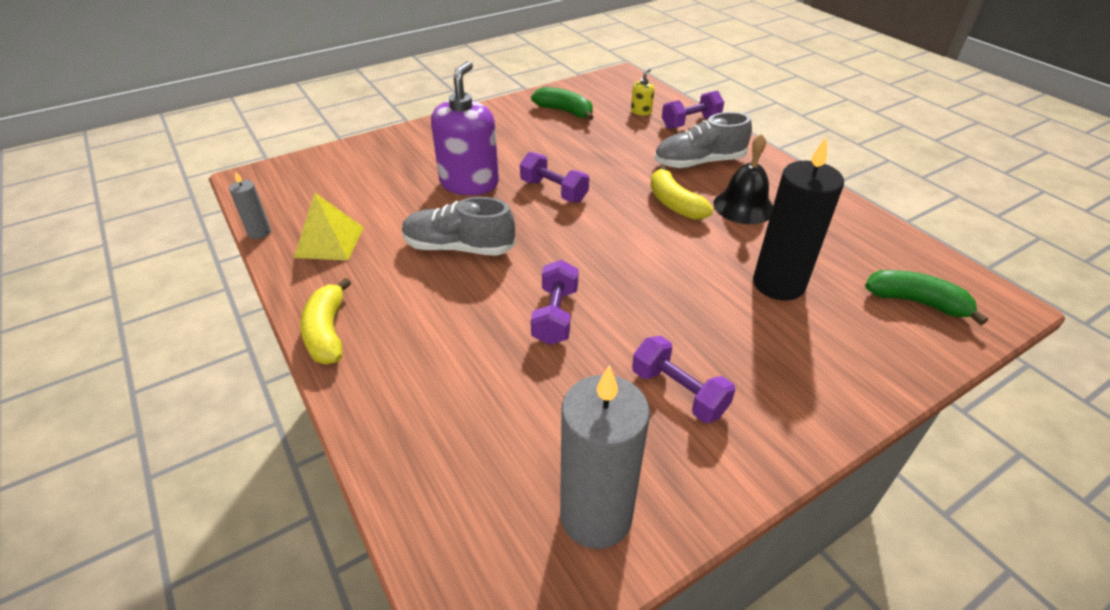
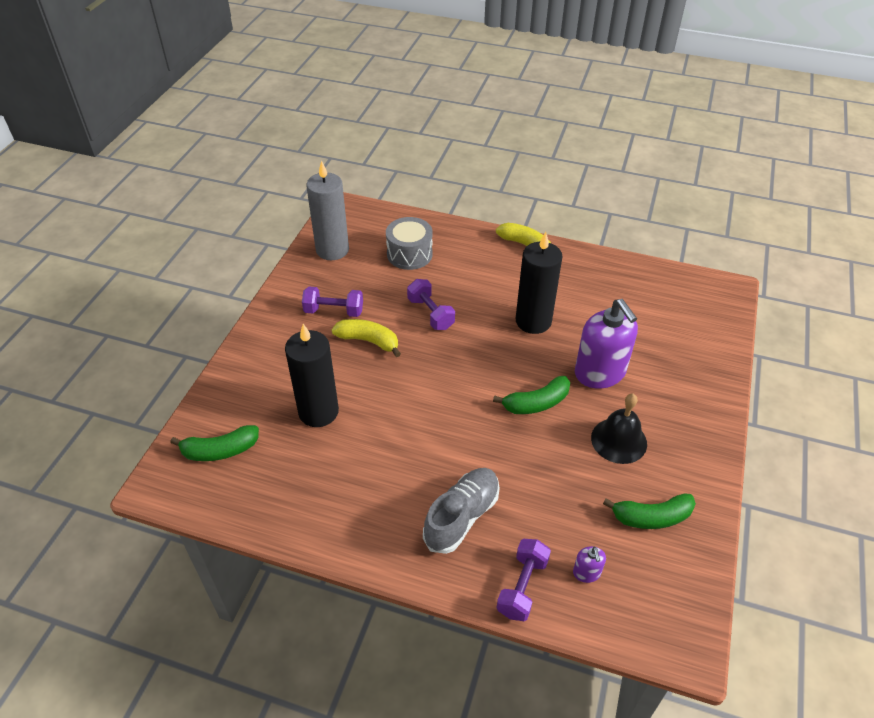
camera: 140 degrees right, 5 degrees up
grey candle [229,171,271,239] -> none
yellow pyramid [294,193,364,261] -> none
grey shoe [402,197,516,256] -> black candle [516,232,562,334]
purple dumbbell [520,152,589,203] -> green banana [493,376,570,414]
yellow soap dispenser [631,68,654,115] -> purple soap dispenser [573,546,606,583]
yellow banana [650,165,713,220] -> yellow banana moved to [332,319,401,357]
black bell [714,134,773,224] -> black bell moved to [591,394,647,464]
none -> grey drum [386,217,433,270]

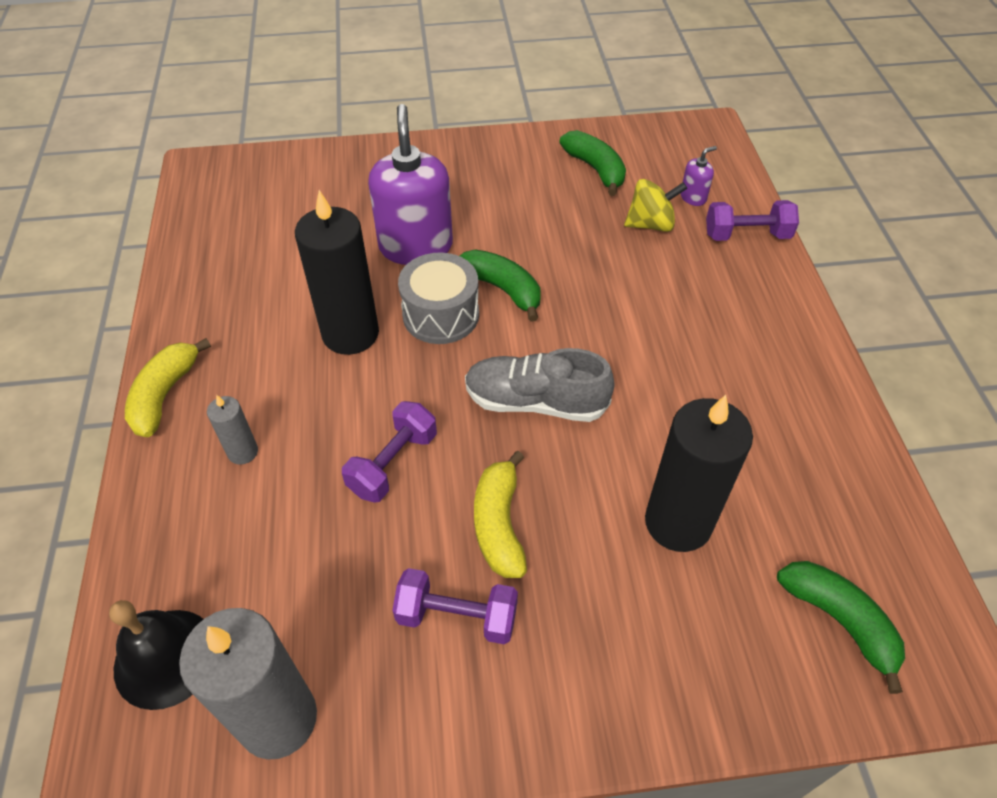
camera: 115 degrees left, 5 degrees up
purple dumbbell [302,287,363,317] -> purple dumbbell turned 60 degrees counterclockwise [392,568,518,645]
grey drum [386,217,433,270] -> grey drum moved to [398,253,479,344]
grey shoe [423,468,500,554] -> grey shoe moved to [465,348,615,422]
purple soap dispenser [575,299,638,389] -> purple soap dispenser turned 45 degrees counterclockwise [368,104,453,265]
black bell [591,394,647,464] -> black bell moved to [109,600,203,710]
none -> grey candle [207,395,258,465]
none -> yellow spinning top [624,179,687,232]

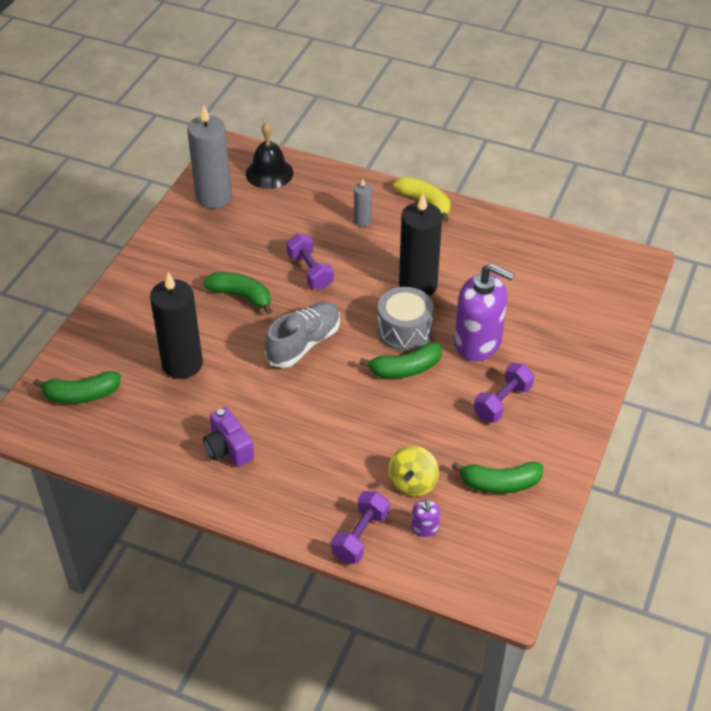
camera: 120 degrees right, 5 degrees down
purple dumbbell [392,568,518,645] -> purple dumbbell moved to [474,363,534,423]
yellow banana [474,451,527,578] -> green banana [203,272,272,314]
none -> purple camera [203,407,254,467]

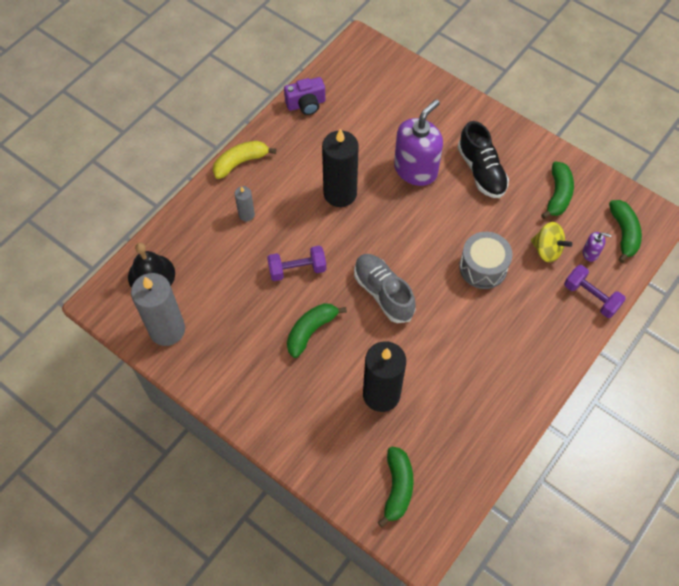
camera: 75 degrees left, 15 degrees up
purple camera [203,407,254,467] -> purple camera moved to [284,77,325,115]
green banana [360,342,442,378] -> green banana moved to [609,200,642,263]
grey drum [377,287,433,351] -> grey drum moved to [459,232,513,289]
purple dumbbell [474,363,534,423] -> black shoe [458,121,509,198]

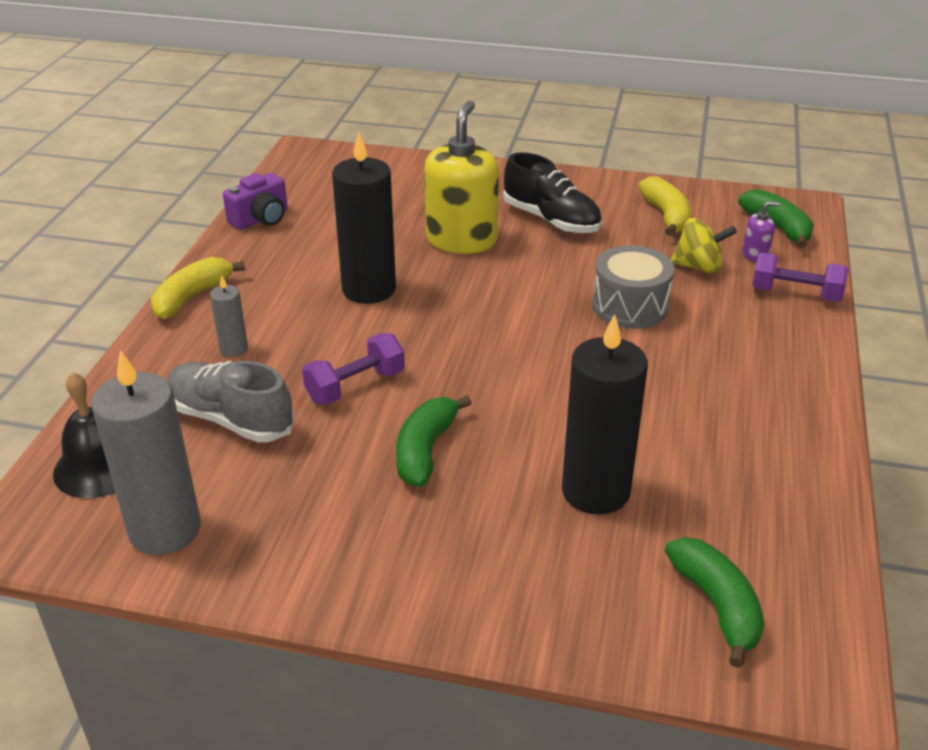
camera: 25 degrees left, 25 degrees down
grey shoe [354,254,416,323] -> grey shoe moved to [167,361,294,443]
purple soap dispenser [394,99,443,186] -> yellow soap dispenser [424,100,499,254]
green banana [541,161,574,219] -> yellow banana [639,177,692,236]

